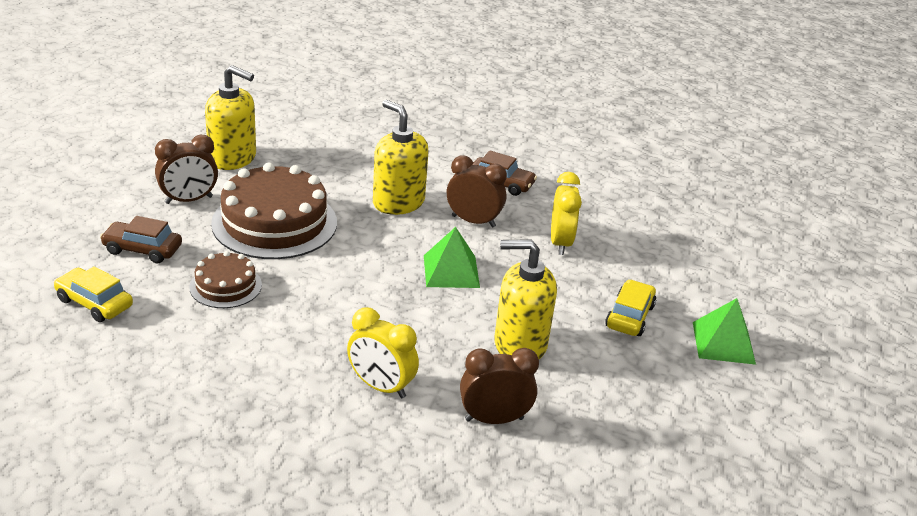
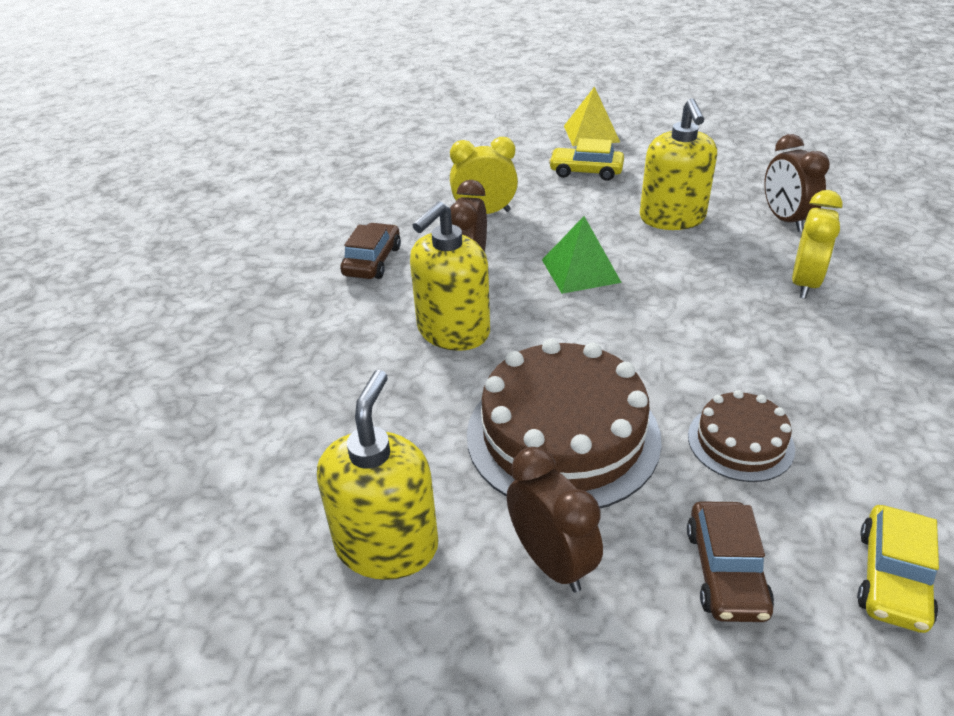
camera: 95 degrees left, 5 degrees up
green pyramid [693,298,756,365] -> yellow pyramid [564,86,620,146]

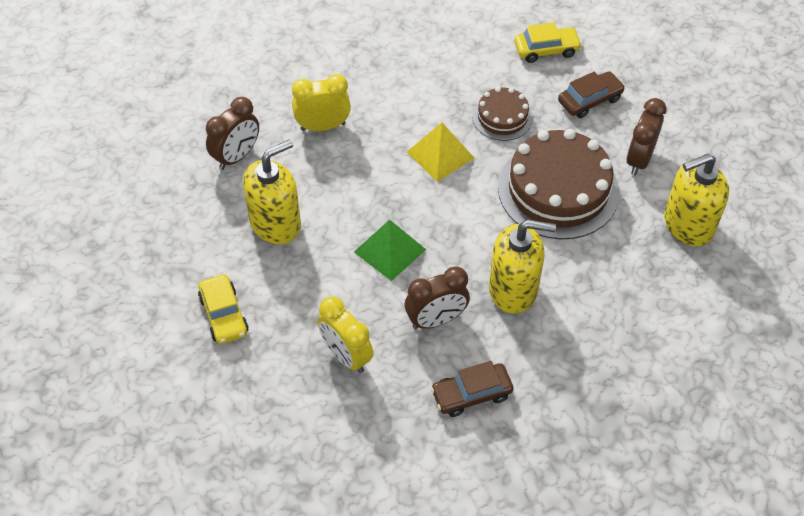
camera: 125 degrees left, 15 degrees up
yellow pyramid [564,86,620,146] -> yellow pyramid moved to [407,123,474,182]

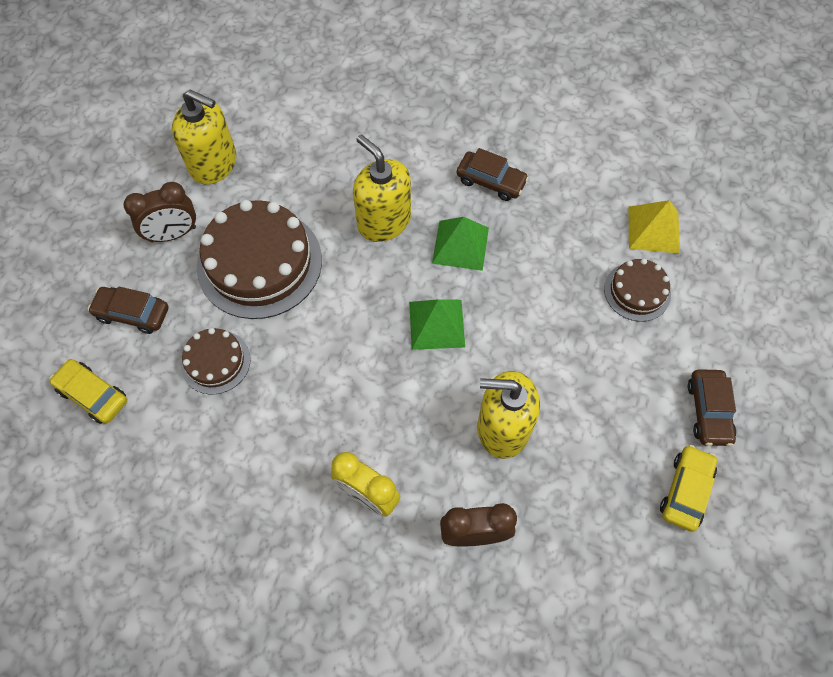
camera: 135 degrees left, 10 degrees up
yellow car [198,274,249,344] -> yellow car moved to [660,445,717,532]
yellow clock [318,297,373,373] -> none
brown clock [405,266,470,329] -> green pyramid [432,217,489,271]
yellow pyramid [407,123,474,182] -> yellow pyramid moved to [629,200,680,253]
none -> brown cake [604,258,671,322]
none -> brown car [688,369,736,446]

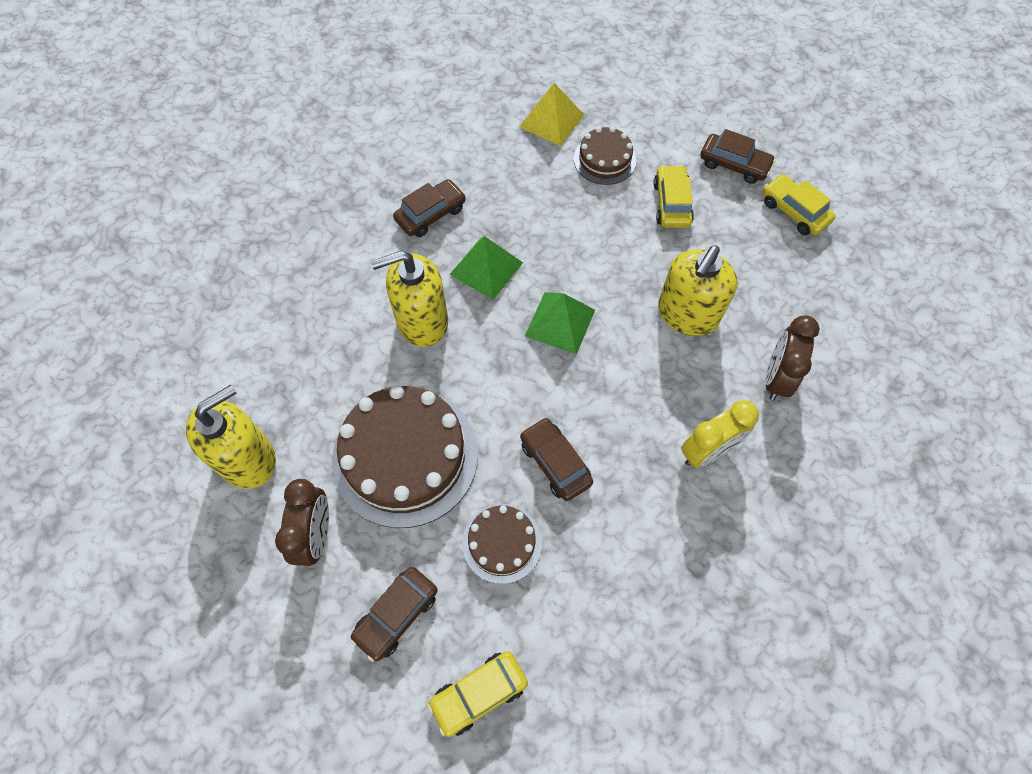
camera: 65 degrees left, 0 degrees up
none -> brown car [520,417,593,501]
none -> yellow car [653,165,694,228]

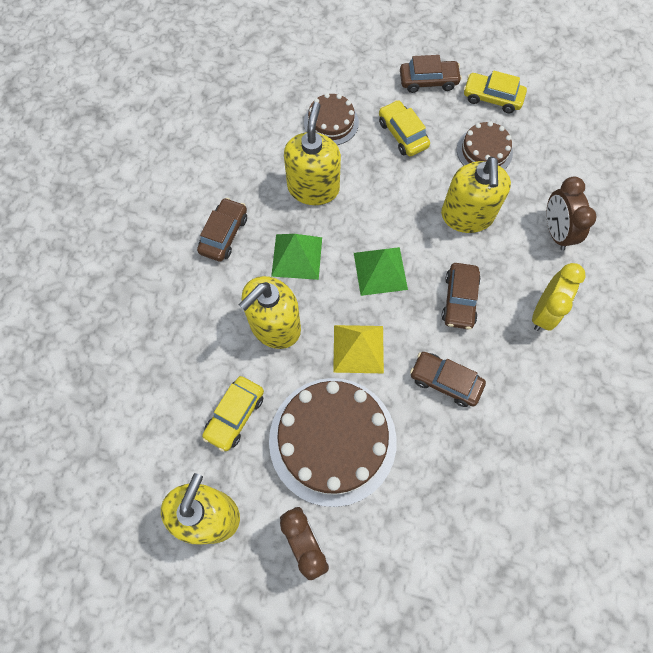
camera: 30 degrees left, 5 degrees up
brown car [350,567,438,662] -> brown car moved to [442,263,481,329]
yellow car [428,651,528,737] -> yellow car moved to [202,376,264,452]
brown cake [462,504,542,584] -> brown cake moved to [457,121,513,170]
yellow pyramid [519,83,584,146] -> yellow pyramid moved to [333,325,384,373]
none -> yellow soap dispenser [284,102,341,205]

